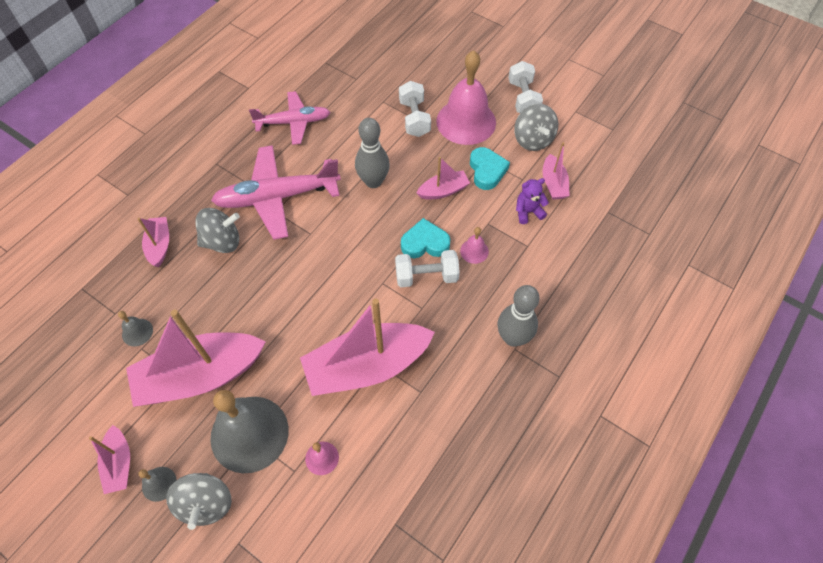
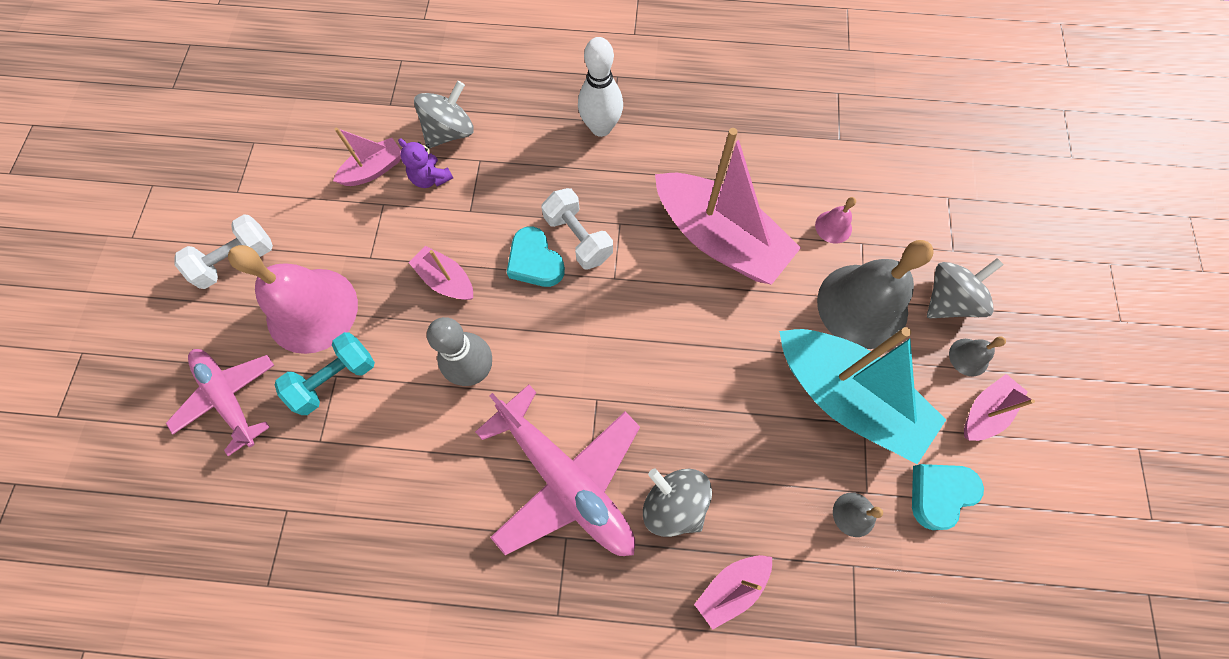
camera: 120 degrees left, 10 degrees up
pink boat [126,310,266,407] -> turquoise boat [779,327,946,464]
pink plane [249,91,330,145] -> pink plane moved to [166,349,274,456]
white dumbbell [399,81,431,137] -> turquoise dumbbell [275,332,375,415]
pink bell [460,227,489,264] -> none
turquoise heart [470,147,510,190] -> turquoise heart moved to [912,464,984,530]
grey bowling pin [497,285,539,347] -> white bowling pin [578,37,623,137]
grey spinning top [514,104,558,151] -> grey spinning top moved to [414,81,474,148]

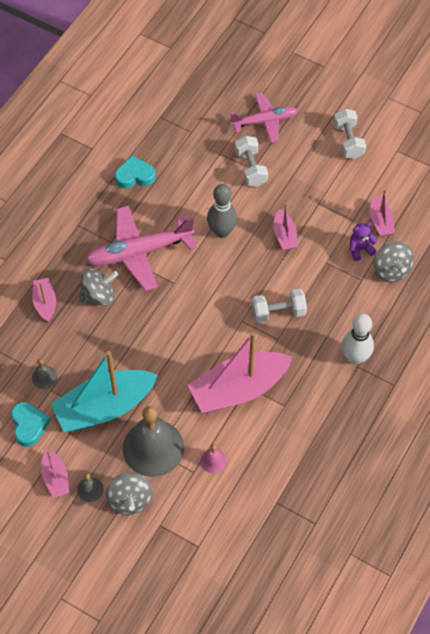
camera: 115 degrees right, 10 degrees down
pink bell [228,245,358,354] -> none
turquoise dumbbell [275,332,375,415] -> white dumbbell [235,136,268,187]
pink boat [409,246,473,300] -> pink boat turned 105 degrees clockwise [273,204,298,251]
turquoise heart [507,226,565,287] -> turquoise heart moved to [115,156,155,189]

